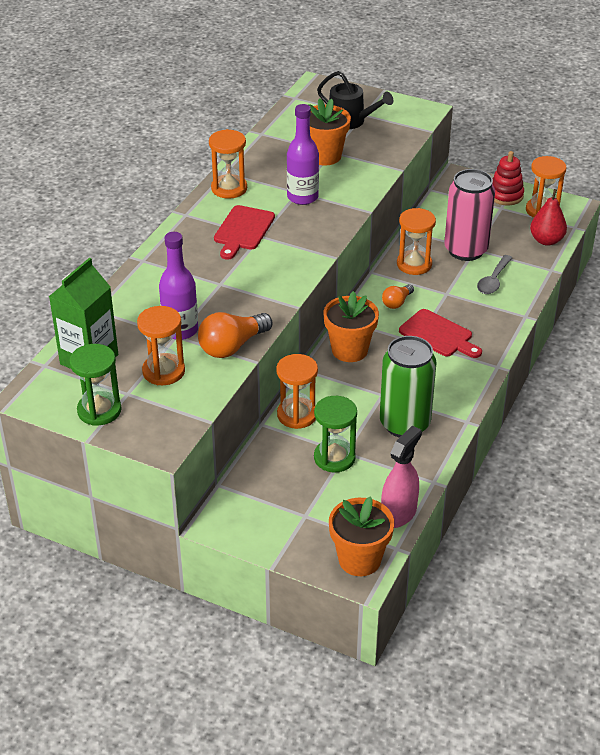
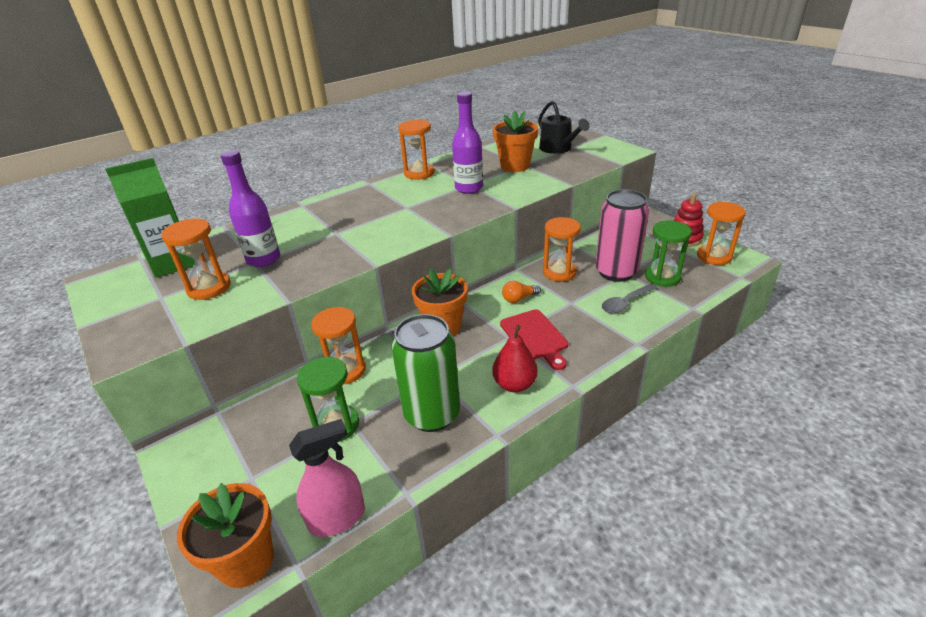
camera: 30 degrees right, 5 degrees down
green hourglass [69,344,122,426] -> green hourglass moved to [645,220,692,287]
orange light bulb [198,312,272,358] -> none
red cutting board [214,205,275,260] -> none
red pear [530,189,567,246] -> red pear moved to [492,325,538,392]

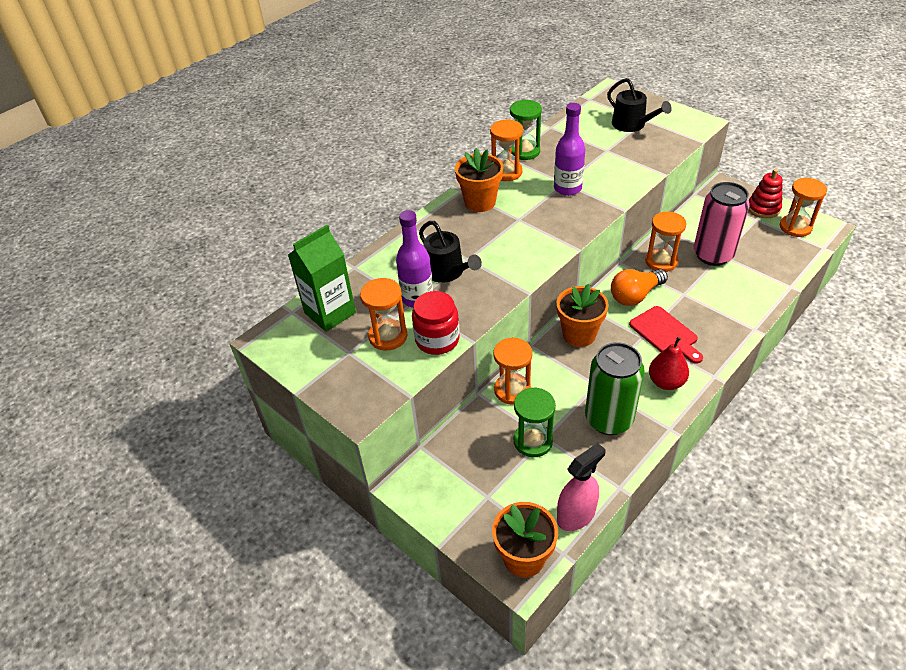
camera: 10 degrees left, 10 degrees up
orange flower pot [493,111,538,172] -> orange flower pot moved to [455,148,503,212]
orange light bulb [502,281,541,303] -> orange light bulb [611,269,668,306], size x1.74
grey spoon [602,284,657,313] -> none
green hourglass [645,220,692,287] -> green hourglass moved to [510,100,542,160]
none -> red jar [412,291,460,355]
none -> black watering can [419,221,482,283]

